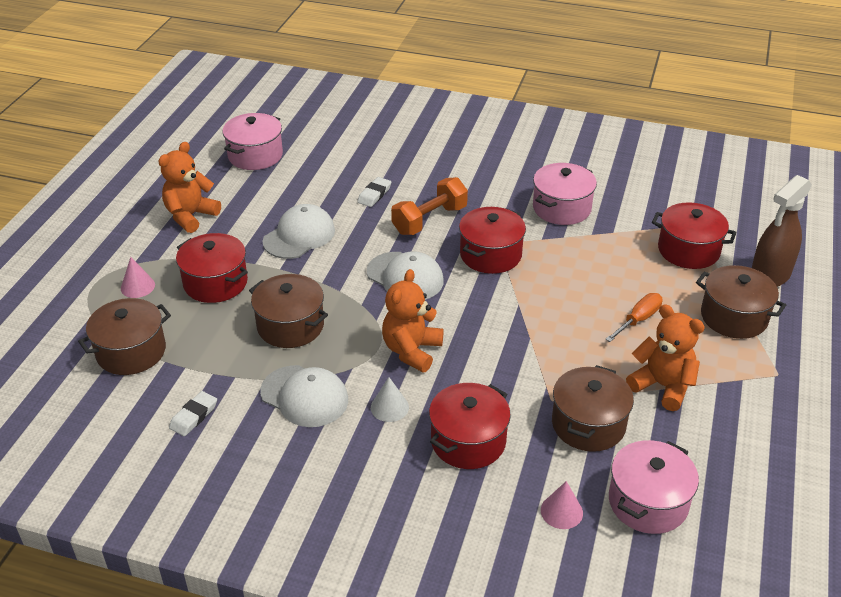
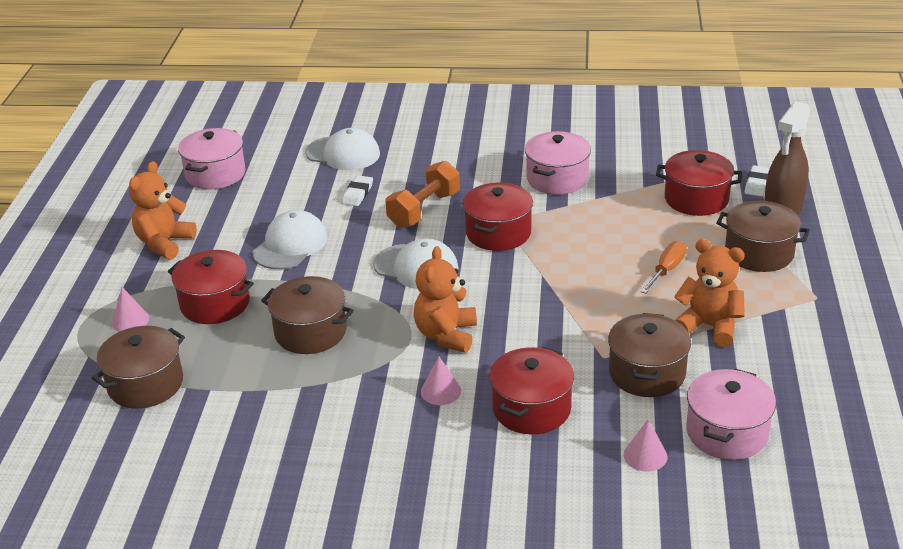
camera: 10 degrees left, 5 degrees down
white eraser [169,391,217,436] -> white eraser moved to [744,165,770,197]
white cap [260,365,348,427] -> white cap moved to [305,128,380,170]
white cone [371,377,409,422] -> pink cone [421,356,461,405]

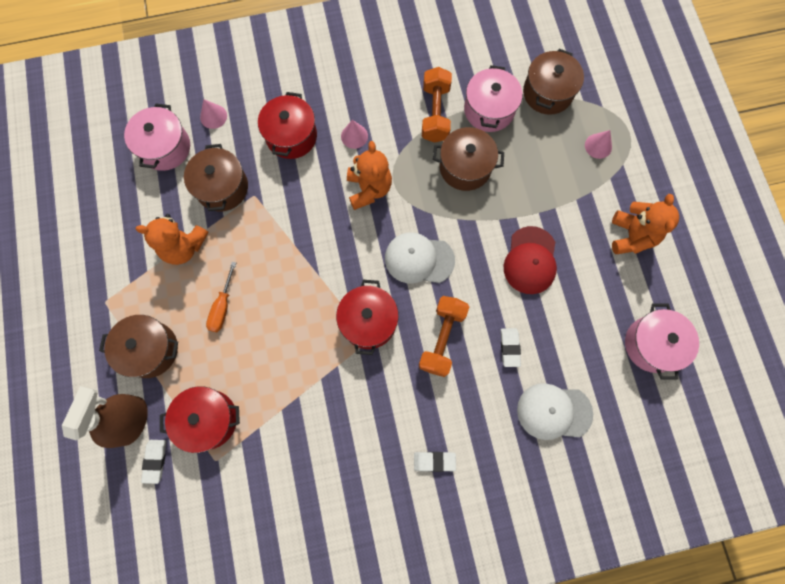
camera: 160 degrees right, 40 degrees up
red pot [168,250,254,324] -> none
white cap [253,210,328,269] -> red cap [504,226,557,294]
pink pot [525,131,591,194] -> pink pot moved to [464,65,522,132]
none -> white eraser [414,452,456,472]
none -> orange dumbbell [422,67,452,143]

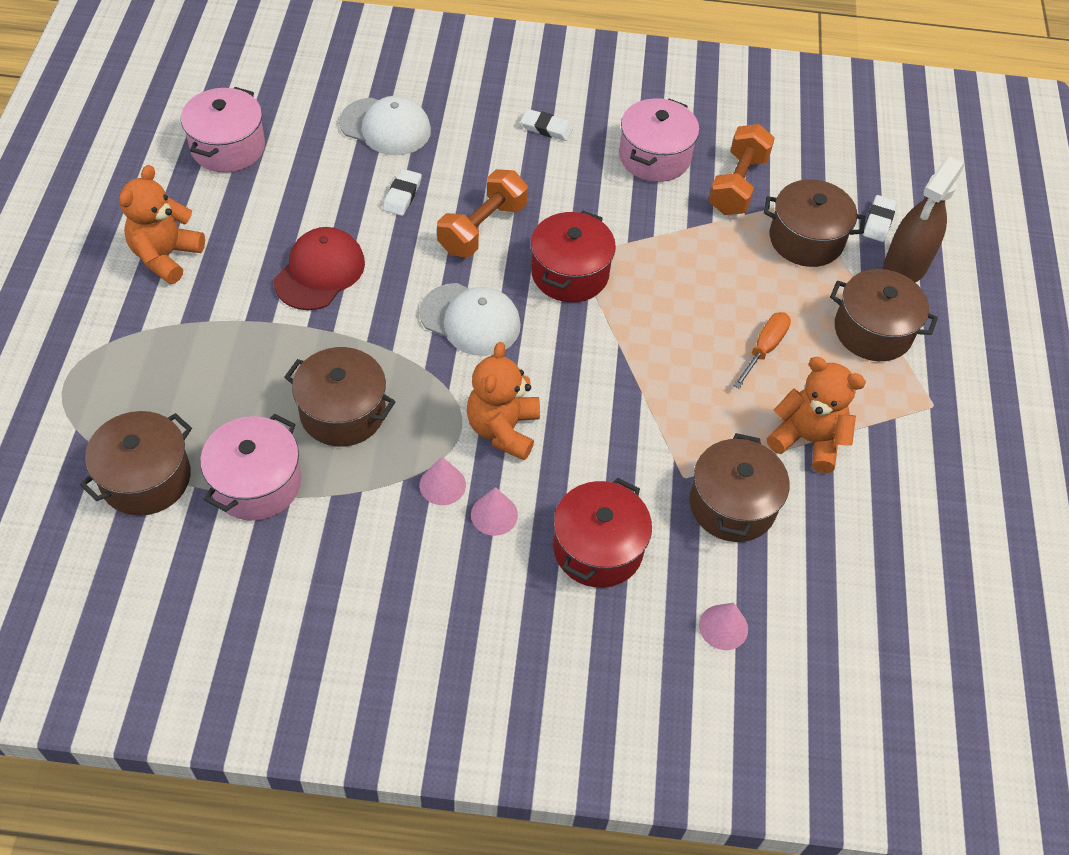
camera: 165 degrees left, 20 degrees down
pink pot [124,104,190,171] -> pink pot moved to [619,98,699,182]
red pot [160,386,240,453] -> brown pot [764,179,866,267]
orange dumbbell [422,67,452,143] -> orange dumbbell moved to [708,124,775,215]
pink cone [585,130,612,159] -> pink cone moved to [420,457,466,505]

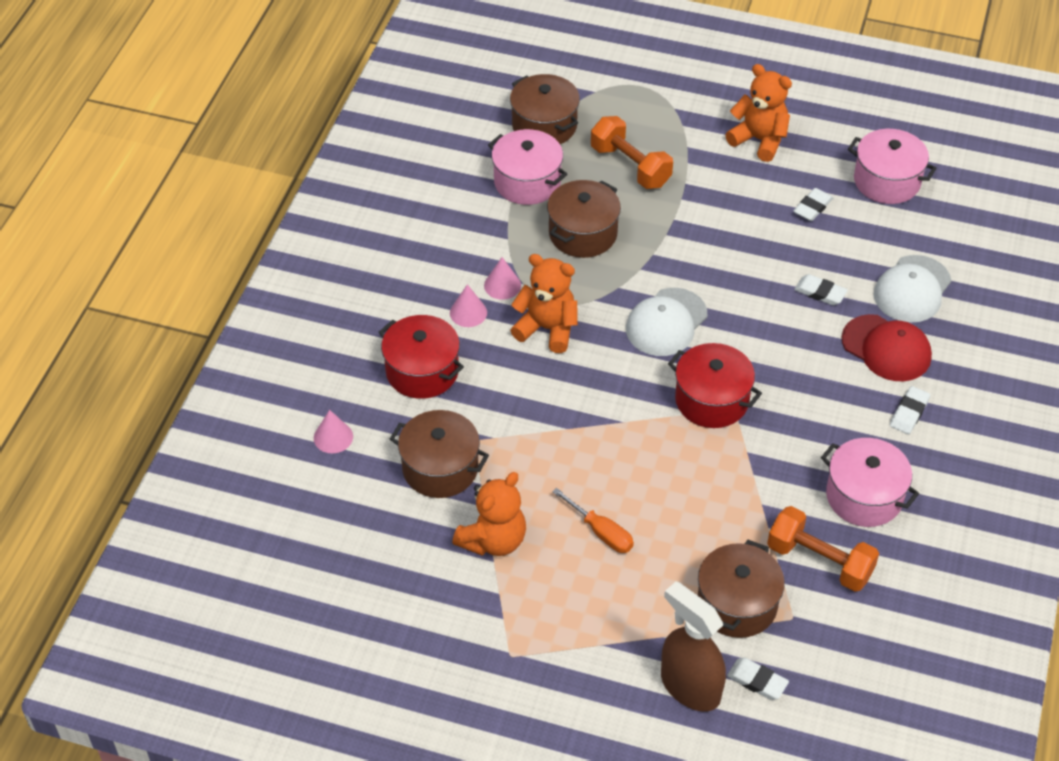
camera: 105 degrees right, 5 degrees down
red cap [274,227,365,310] -> red cap moved to [841,314,932,381]
orange dumbbell [437,169,528,257] -> orange dumbbell moved to [591,116,673,189]
brown pot [830,269,938,361] -> none
none -> white eraser [793,188,833,221]

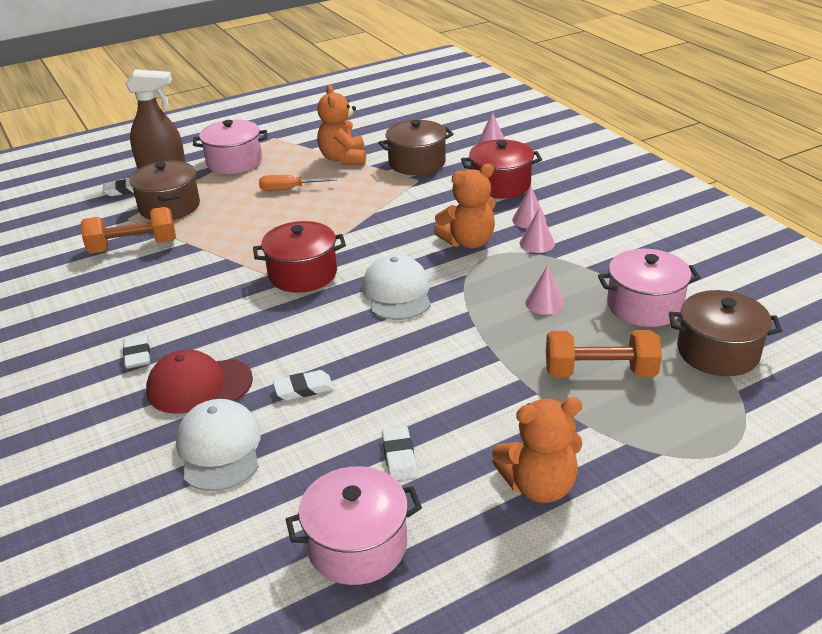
camera: 135 degrees right, 15 degrees down
brown pot [547,180,621,258] -> pink cone [525,266,564,315]
pink pot [821,438,919,527] -> pink pot moved to [193,120,268,174]

